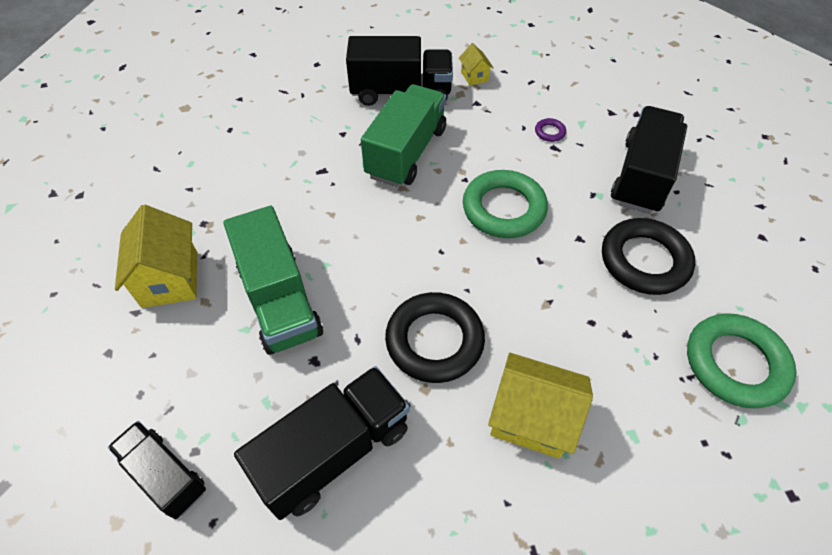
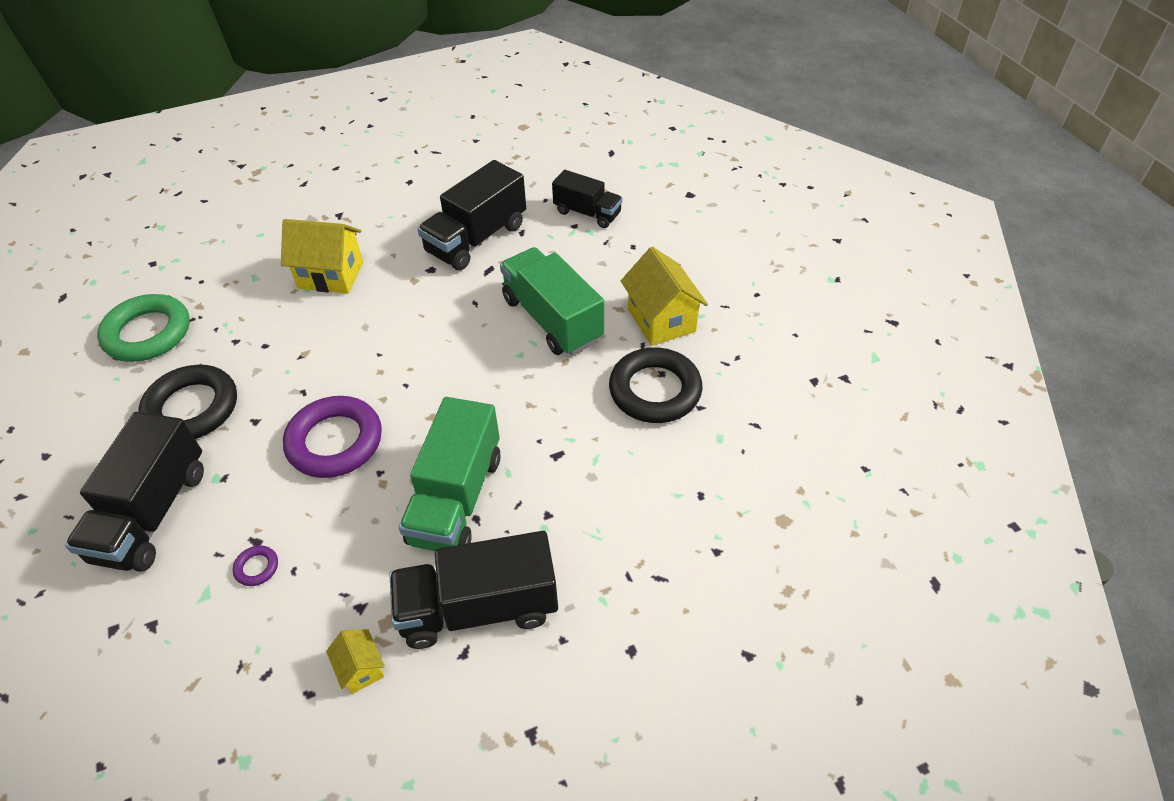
camera: 170 degrees right, 5 degrees down
black ring [385,292,485,383] -> black ring moved to [609,347,703,423]
green ring [463,170,548,238] -> purple ring [283,396,382,478]

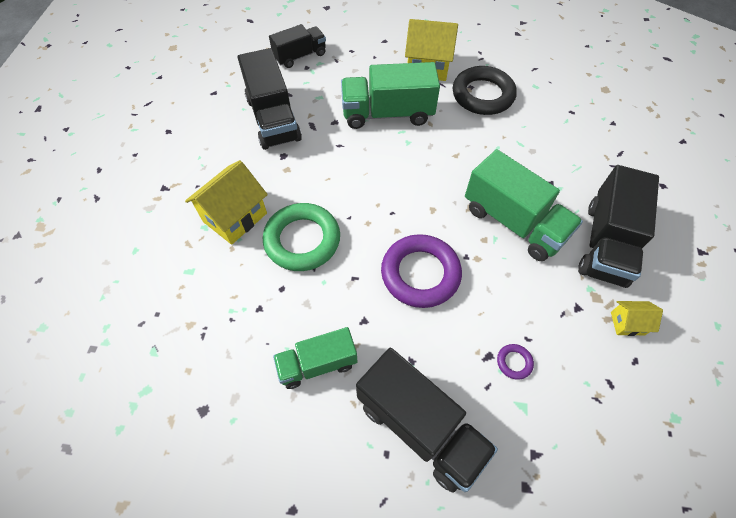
camera: 60 degrees left, 10 degrees up
green ring [97,294,190,362] -> green ring moved to [263,203,340,271]
black ring [139,365,237,439] -> green truck [273,327,357,389]

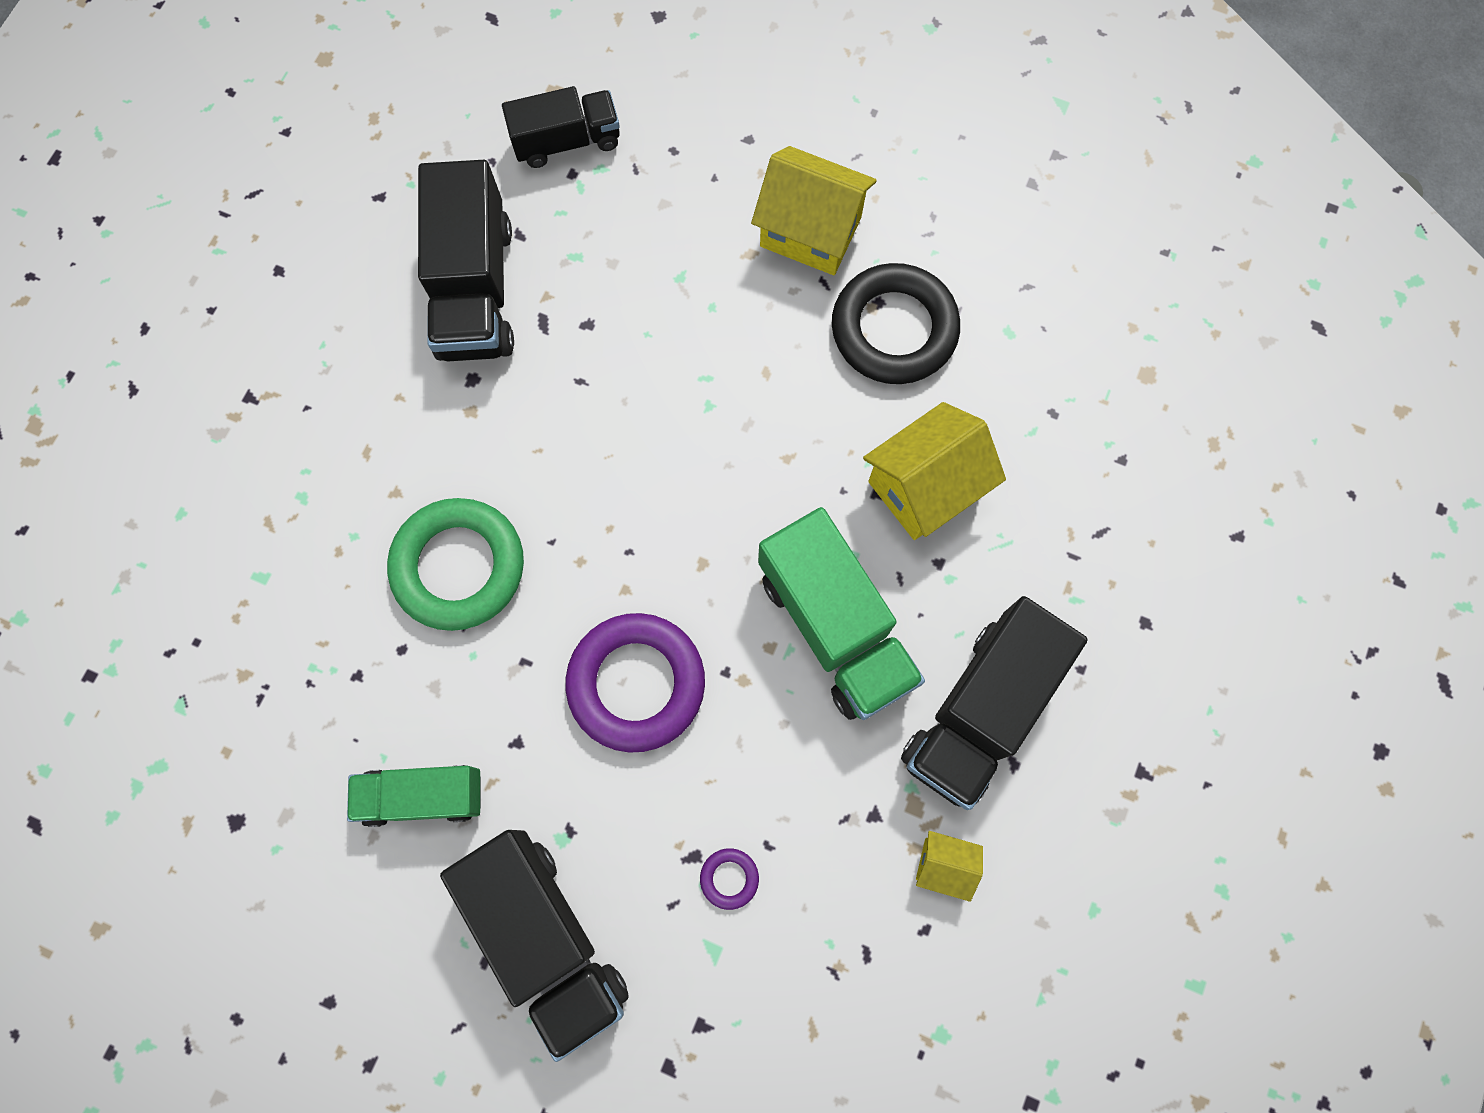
camera: 15 degrees right, 15 degrees up
yellow house [185,160,268,245] -> yellow house moved to [863,402,1006,540]
green truck [341,62,440,129] -> none

